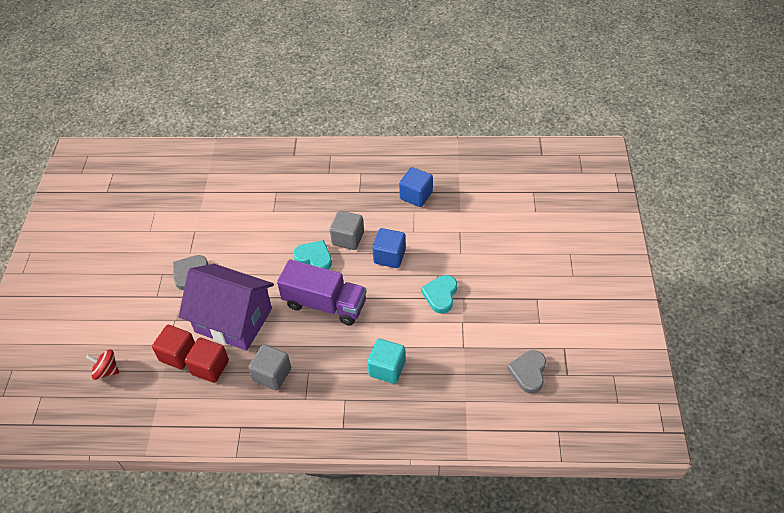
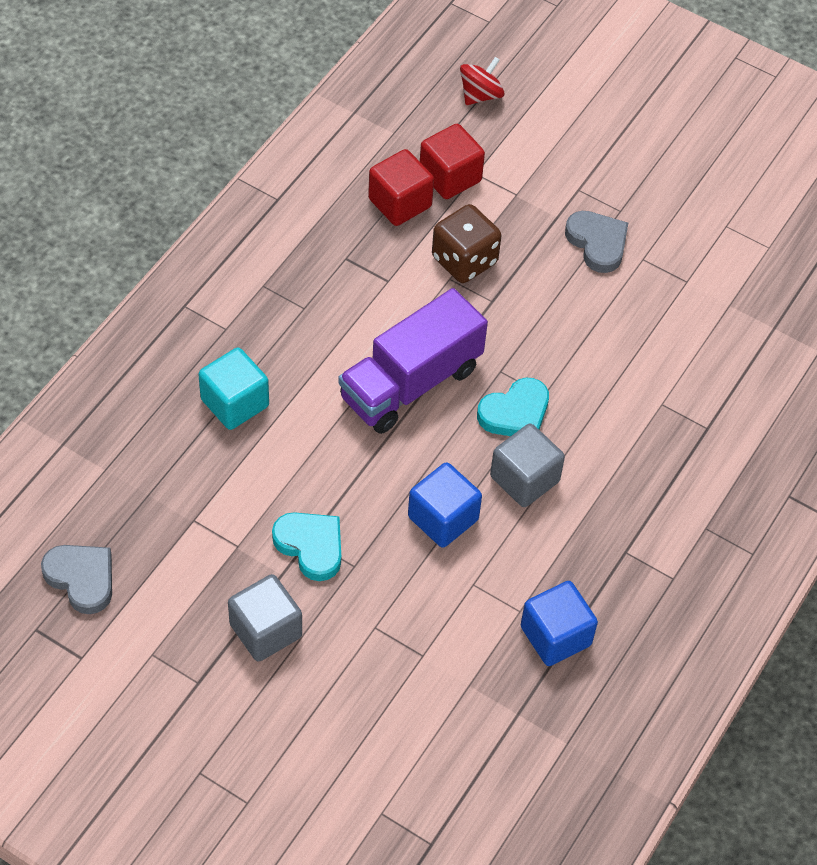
camera: 115 degrees right, 5 degrees up
purple house [179,264,274,351] -> brown dice [432,204,501,283]
grey cube [248,344,291,391] -> grey cube moved to [228,574,302,662]

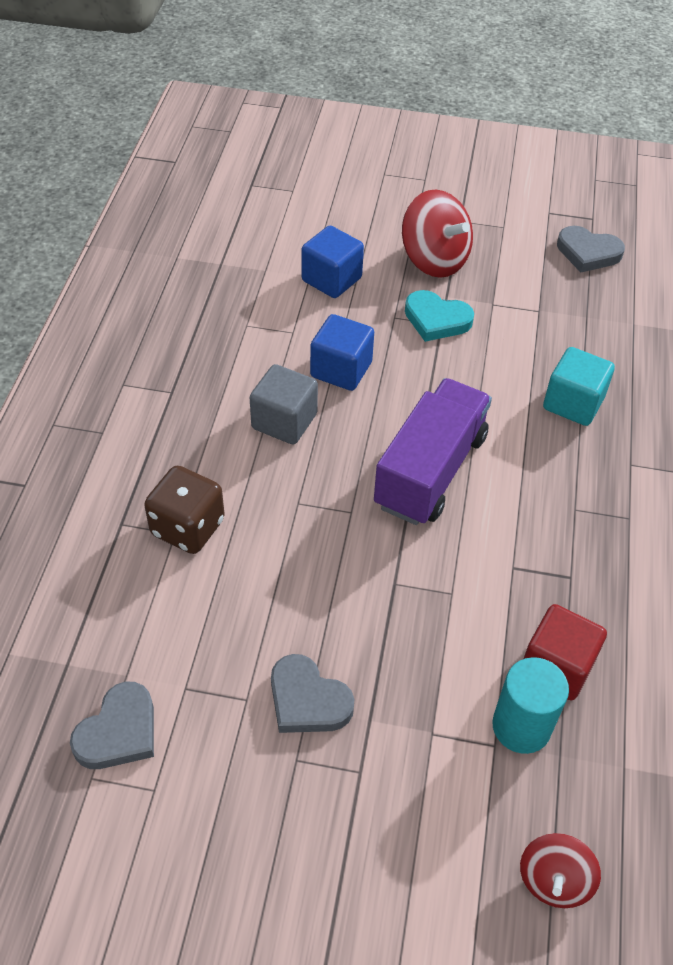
camera: 160 degrees right, 5 degrees down
grey cube [228,574,302,662] -> red spinning top [402,190,473,278]
red cube [420,124,485,199] -> turquoise cylinder [492,657,569,754]
brown dice [432,204,501,283] -> brown dice moved to [144,466,225,554]
turquoise heart [477,378,549,436] -> none
blue cube [521,581,598,666] -> blue cube moved to [301,226,364,298]
none -> grey heart [70,681,154,769]

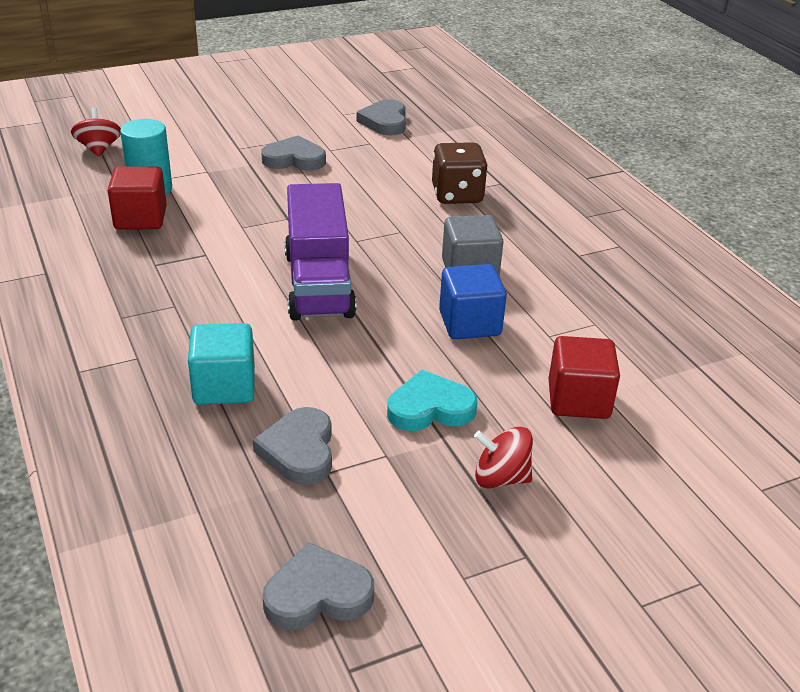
camera: 145 degrees right, 15 degrees down
blue cube [301,226,364,298] -> red cube [549,336,620,419]
red spinning top [402,190,473,278] -> red spinning top [474,427,533,488], size x0.60
none -> grey heart [253,407,332,485]

